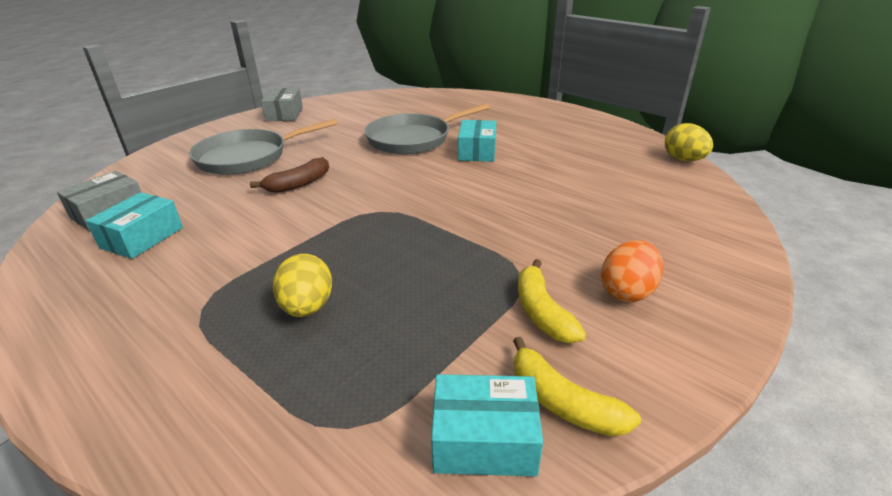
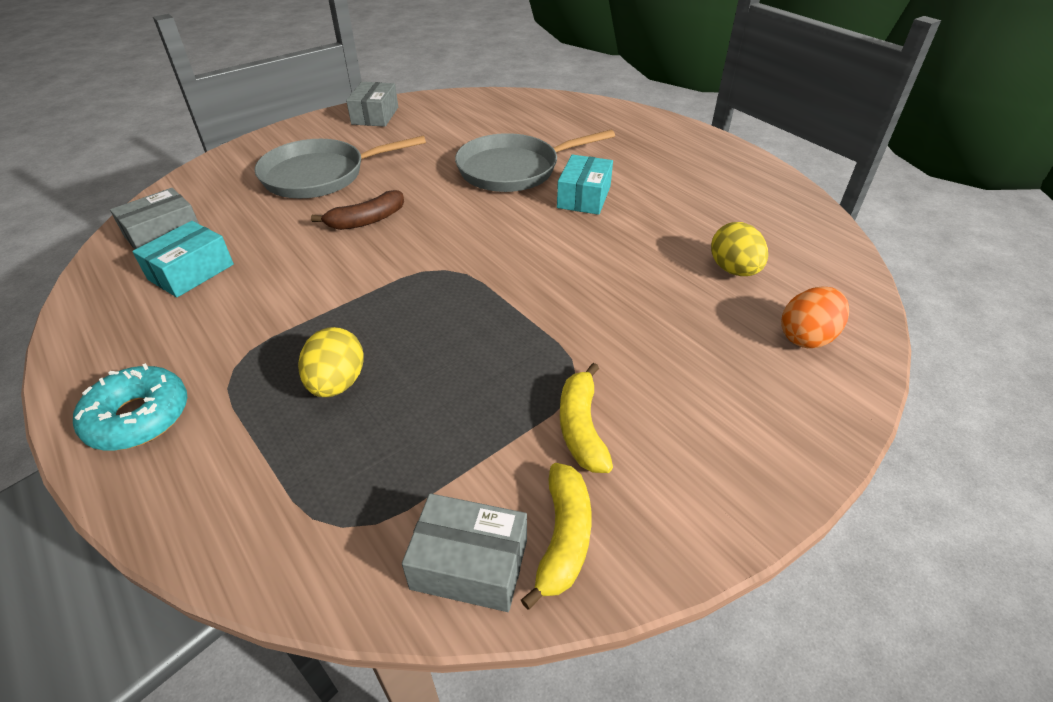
camera: 10 degrees right, 10 degrees up
turquoise box [431,374,543,476] -> grey box [402,493,527,612]
yellow banana [513,337,641,436] -> yellow banana turned 135 degrees counterclockwise [521,463,592,609]
orange egg [601,240,663,303] -> orange egg moved to [781,287,849,348]
yellow egg [665,123,713,161] -> yellow egg moved to [711,222,768,276]
none -> turquoise donut [73,363,187,450]

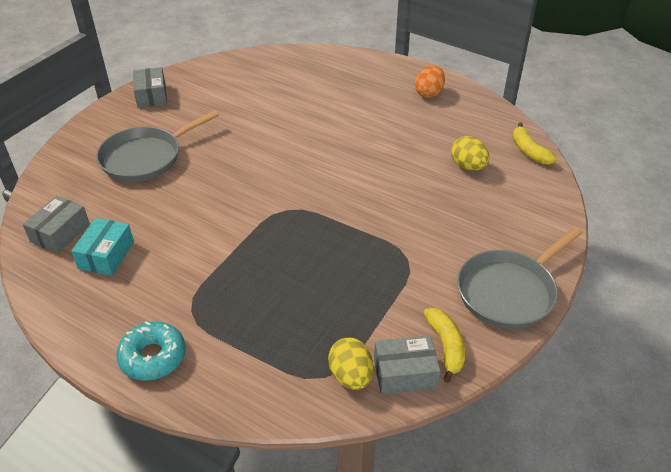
camera: 20 degrees left, 0 degrees up
yellow egg [298,327,364,397] -> yellow egg moved to [328,338,373,390]
brown banana [311,190,404,230] -> none
grey pan [455,130,615,192] -> grey pan moved to [457,227,582,329]
turquoise box [557,154,613,215] -> none
yellow banana [560,363,613,473] -> yellow banana moved to [513,122,557,165]
orange egg [781,287,849,348] -> orange egg moved to [415,65,445,98]

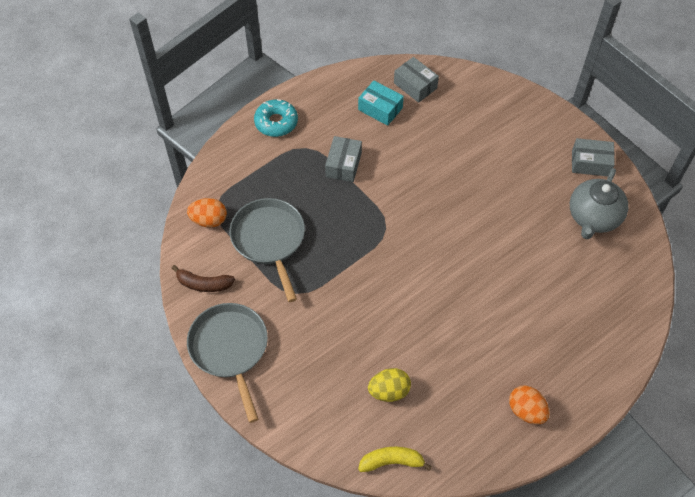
camera: 110 degrees right, 15 degrees up
grey pan [96,110,219,182] -> grey pan moved to [229,198,305,302]
yellow egg [328,338,373,390] -> orange egg [187,198,227,228]
grey box [374,336,440,395] -> grey box moved to [325,136,362,182]
yellow banana [424,308,465,383] -> brown banana [172,265,235,292]
none -> grey teapot [570,168,628,239]

